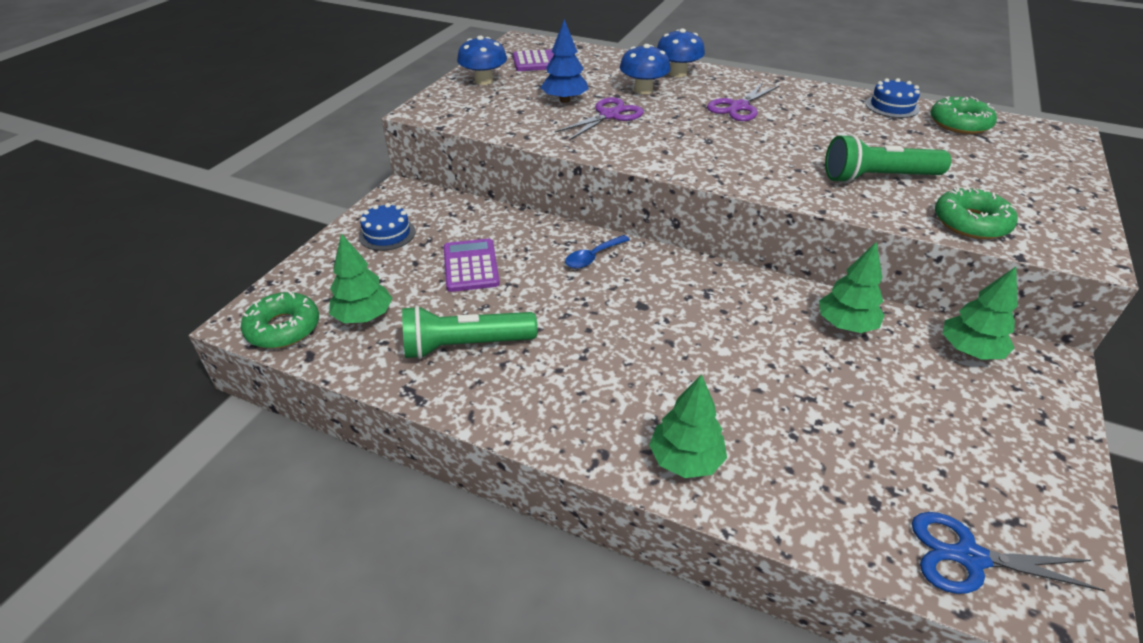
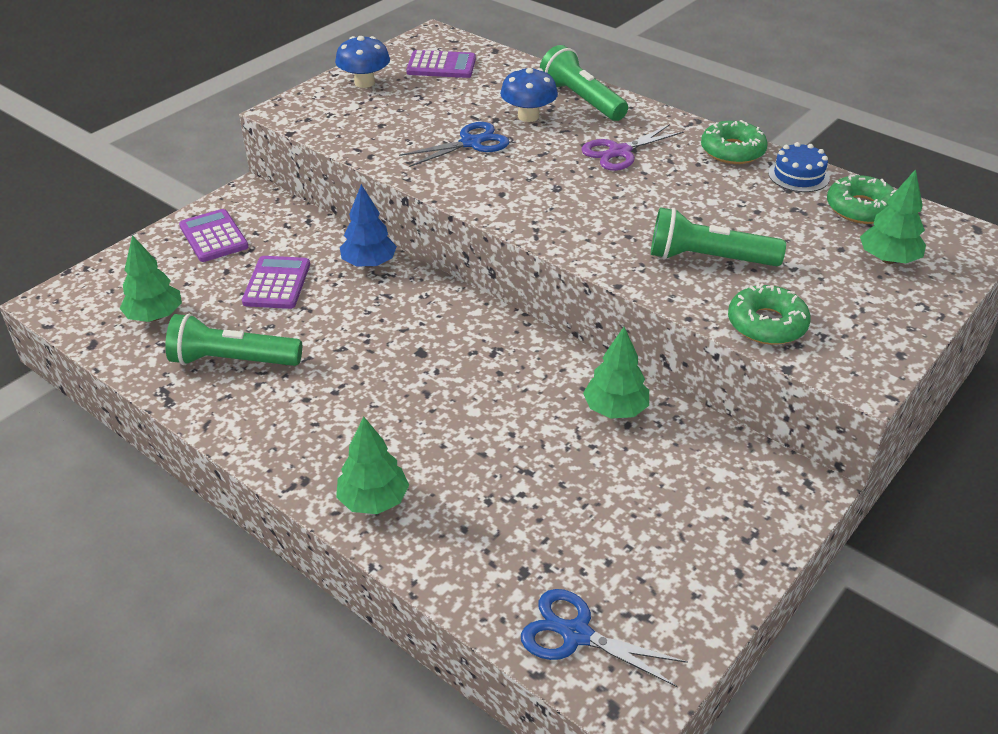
camera: 15 degrees right, 0 degrees up
green donut [241,291,319,348] -> green donut moved to [701,120,768,164]
blue cake [359,203,416,251] -> purple calculator [179,209,249,262]
blue tree [540,19,589,103] -> blue tree moved to [340,184,397,268]
purple scissors [554,97,644,140] -> blue scissors [399,122,509,167]
blue spoon [565,235,630,269] -> none
blue mushroom [657,28,705,77] -> green flashlight [540,45,628,121]
green tree [942,267,1018,360] -> green tree moved to [860,169,926,264]

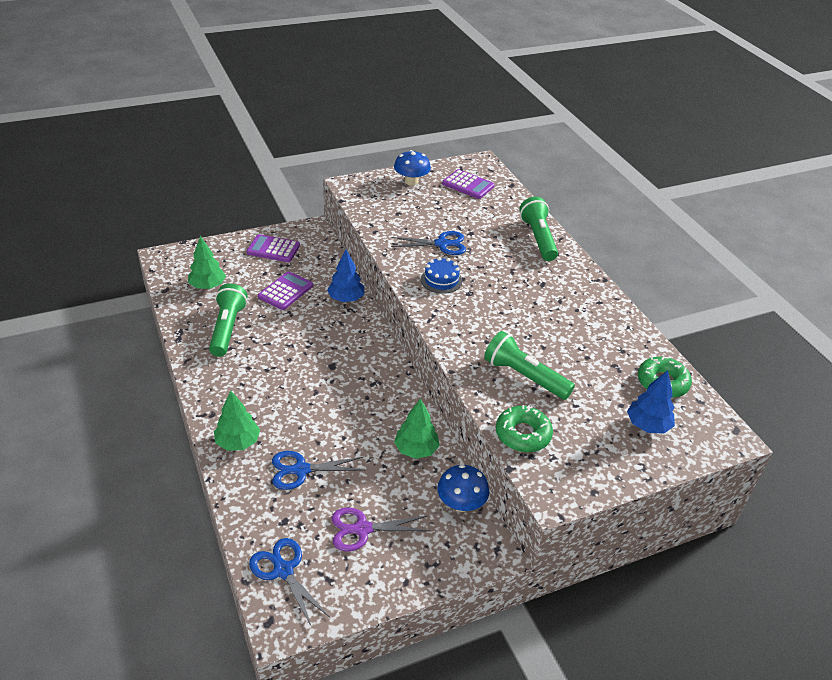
camera: 25 degrees right, 0 degrees up
green flashlight [165,314,302,366] -> green flashlight turned 60 degrees clockwise [209,284,248,357]
purple calculator [179,209,249,262] -> purple calculator turned 75 degrees counterclockwise [247,234,300,262]
blue mushroom [500,68,558,122] -> blue mushroom moved to [437,464,489,512]
purple scissors [581,124,684,171] -> purple scissors moved to [332,507,431,552]
green donut [701,120,768,164] -> none
blue cake [768,142,830,192] -> blue cake moved to [421,257,462,294]
green tree [860,169,926,264] -> blue tree [627,370,675,434]
none -> blue scissors [272,451,364,490]

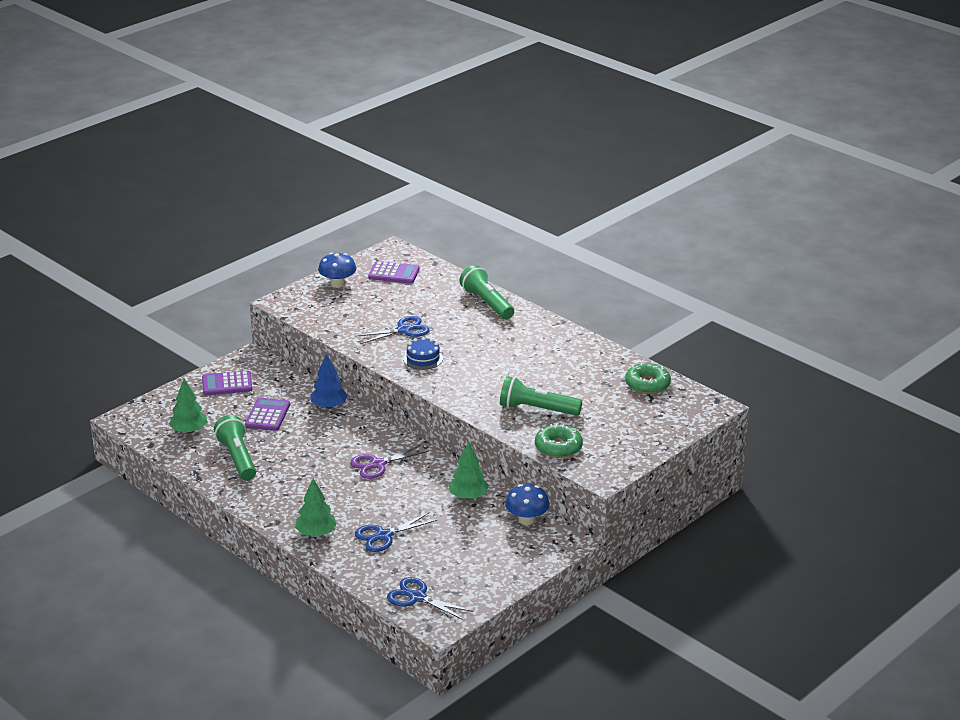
camera: 20 degrees left, 10 degrees down
purple scissors [332,507,431,552] -> purple scissors moved to [350,444,429,479]
blue tree [627,370,675,434] -> none

